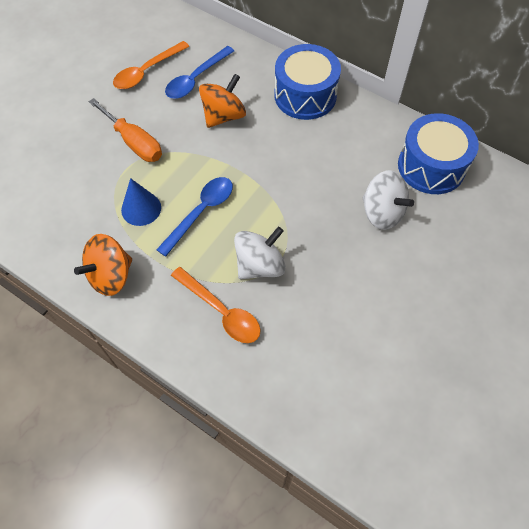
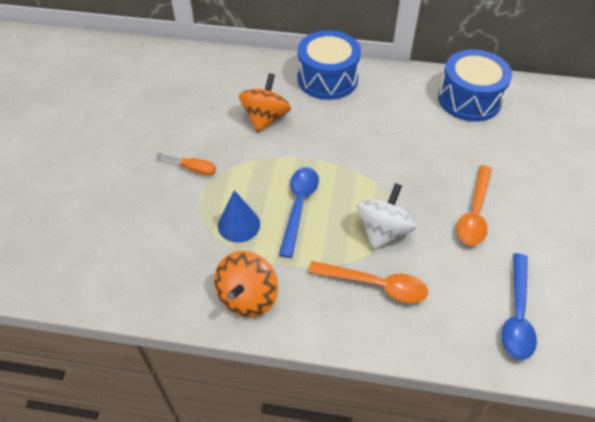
camera: 25 degrees left, 10 degrees down
orange screwdriver [89,98,162,162] -> orange screwdriver [156,153,216,176], size x0.58
orange spoon [113,41,189,89] -> orange spoon moved to [456,165,492,246]
blue spoon [165,46,234,99] -> blue spoon moved to [501,253,537,360]
white spinning top [362,170,414,230] -> none

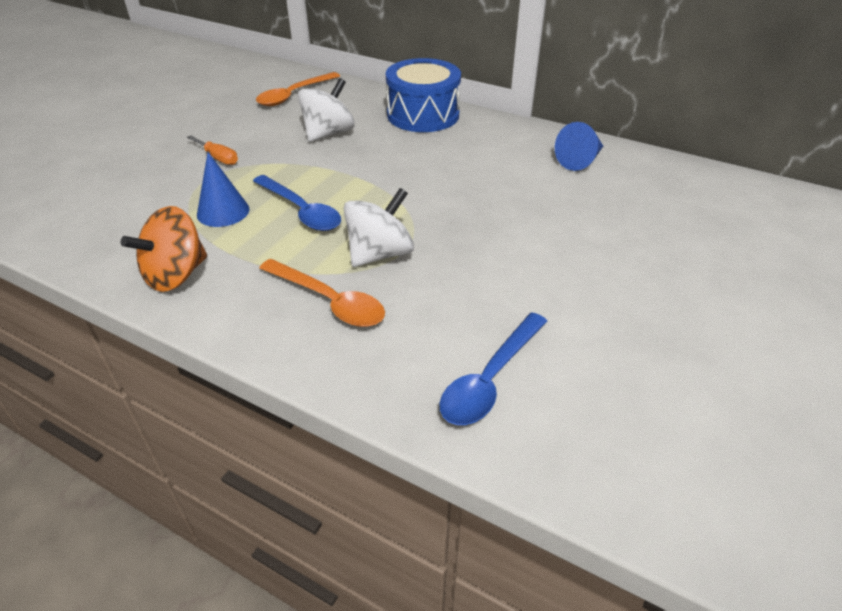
camera: 20 degrees right, 10 degrees down
orange spinning top [239,73,291,133] -> white spinning top [297,78,355,142]
blue spoon [279,167,319,258] -> blue spoon turned 105 degrees clockwise [253,175,341,231]
blue drum [438,50,512,122] -> blue cone [555,122,603,171]
orange spoon [456,165,492,246] -> orange spoon moved to [256,72,340,106]

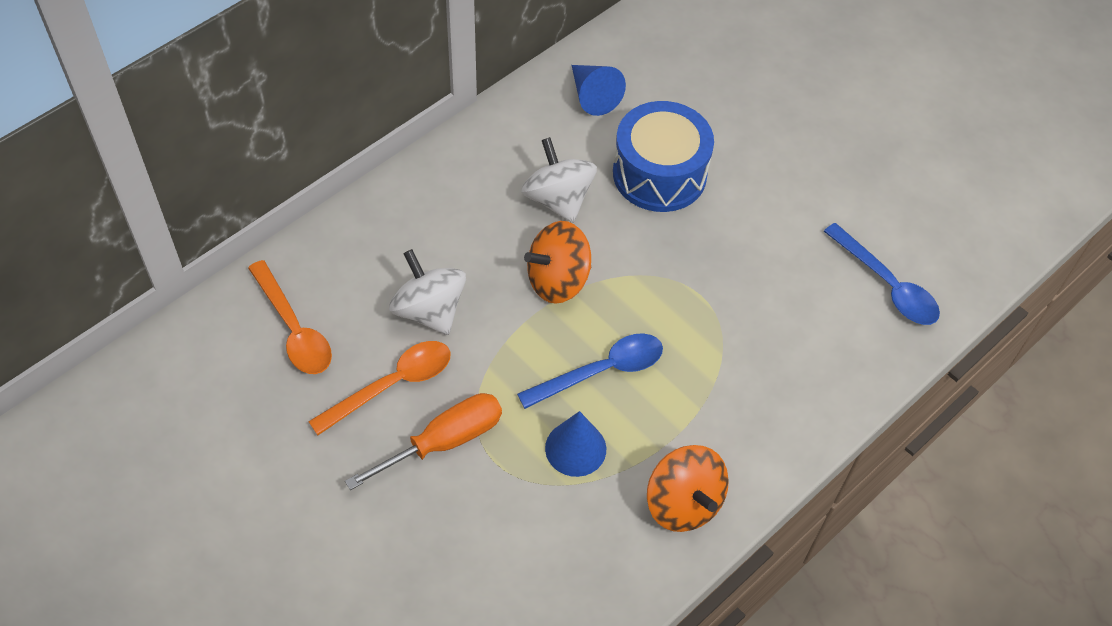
camera: 75 degrees left, 15 degrees up
orange screwdriver [187,136,238,165] -> orange screwdriver [345,393,502,490], size x1.72
orange spoon [259,259,385,327] -> orange spoon moved to [308,341,451,435]
white spinning top [343,188,414,267] -> white spinning top moved to [521,137,597,223]
blue drum [386,58,461,132] -> blue drum moved to [613,101,714,212]
none -> orange spinning top [524,221,591,304]

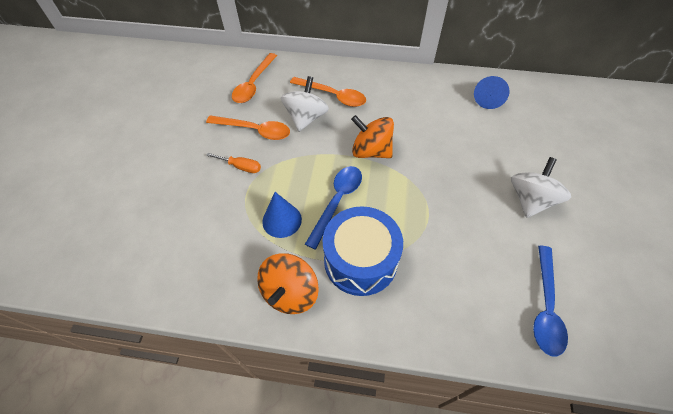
camera: 55 degrees right, 0 degrees up
orange screwdriver [345,393,502,490] -> orange screwdriver [206,153,261,173], size x0.58
blue spoon [517,333,663,409] -> blue spoon turned 90 degrees counterclockwise [305,166,362,249]
white spinning top [521,137,597,223] -> white spinning top moved to [511,157,571,218]
blue drum [613,101,714,212] -> blue drum moved to [322,206,403,296]
none -> orange spoon [290,77,366,107]

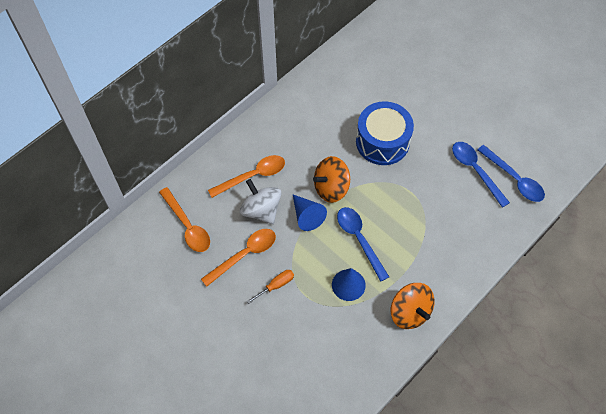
camera: 55 degrees left, 5 degrees up
blue drum [322,206,403,296] -> blue drum moved to [356,101,414,165]
blue cone [474,76,510,109] -> blue cone moved to [293,195,327,231]
white spinning top [511,157,571,218] -> none
none -> blue spoon [452,142,510,208]

